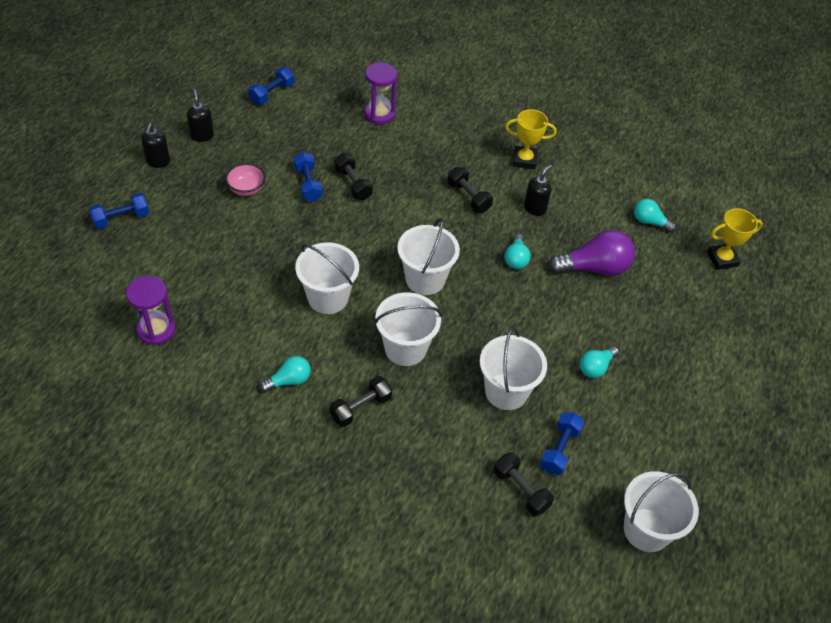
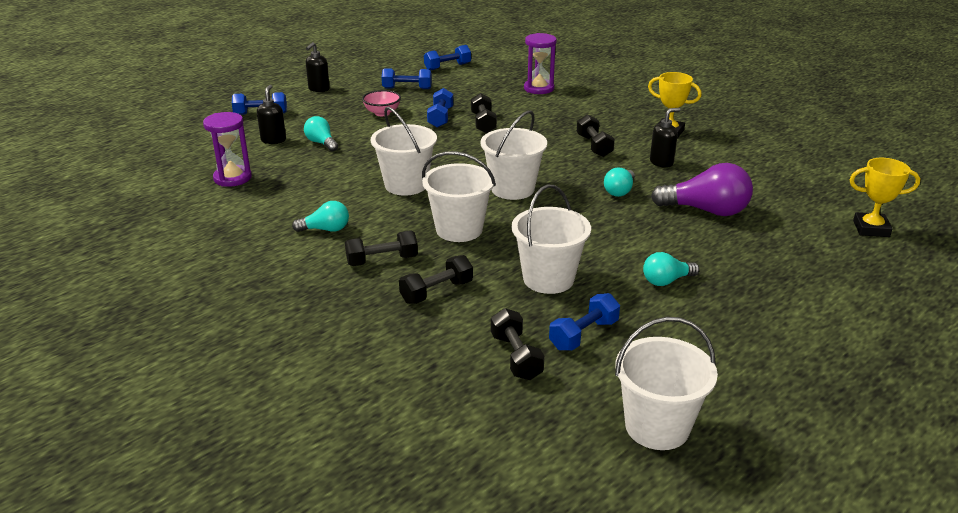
camera: 25 degrees right, 20 degrees down
black soap dispenser [187,89,214,142] -> black soap dispenser moved to [257,85,286,144]
turquoise light bulb [634,199,676,233] -> turquoise light bulb moved to [304,116,338,151]
none -> blue dumbbell [382,68,432,89]
none -> black dumbbell [399,255,473,304]

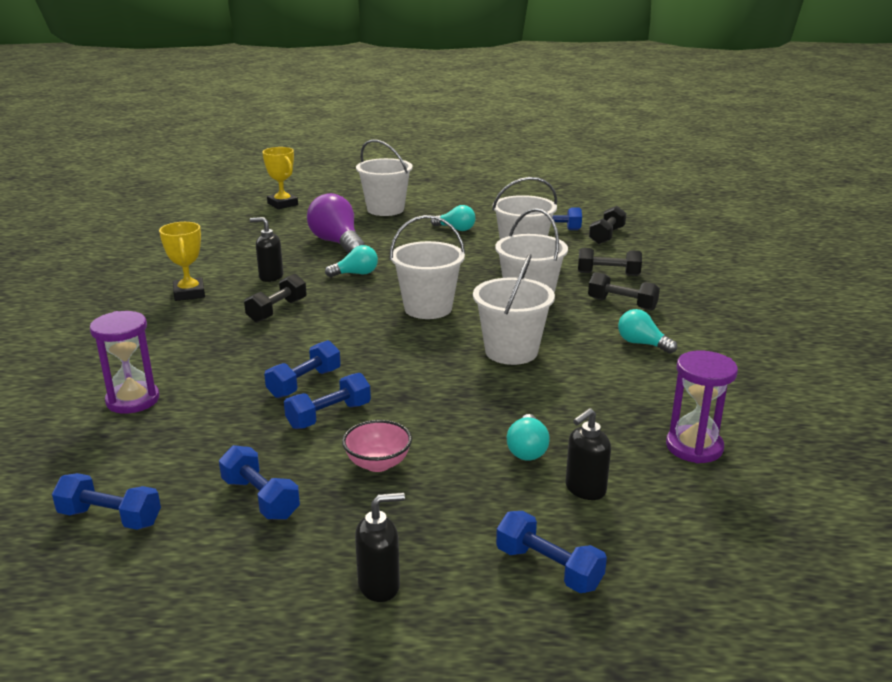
camera: 135 degrees left, 5 degrees down
black dumbbell [471,93,497,134] -> blue dumbbell [264,340,341,398]
white bucket [615,317,718,450] -> white bucket moved to [356,139,413,216]

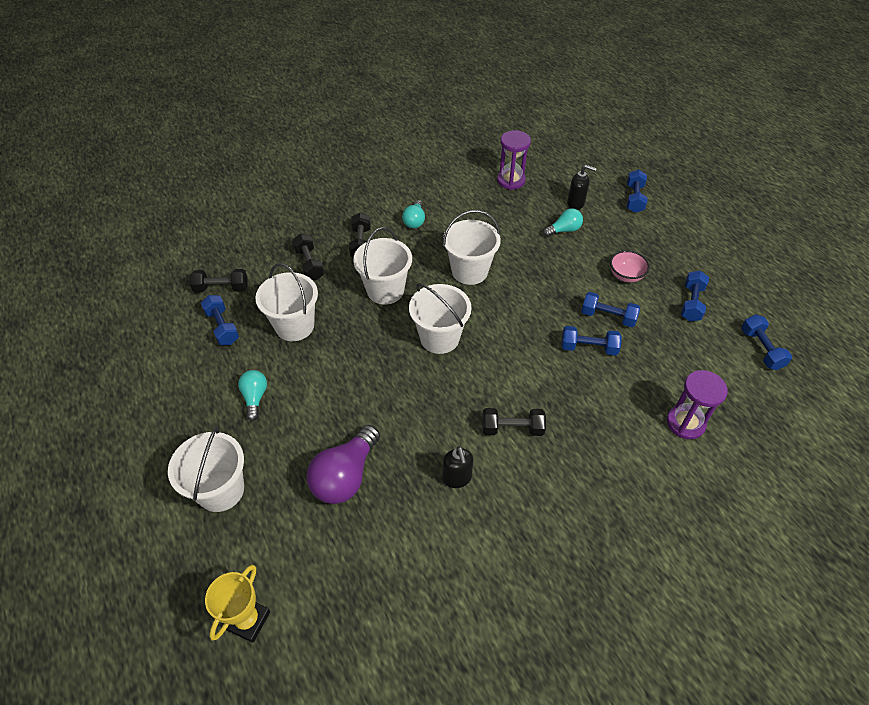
camera: 120 degrees left, 25 degrees up
yellow trophy [159,222,205,301] -> none
turquoise light bulb [325,245,378,277] -> none
black soap dispenser [355,493,405,602] -> none

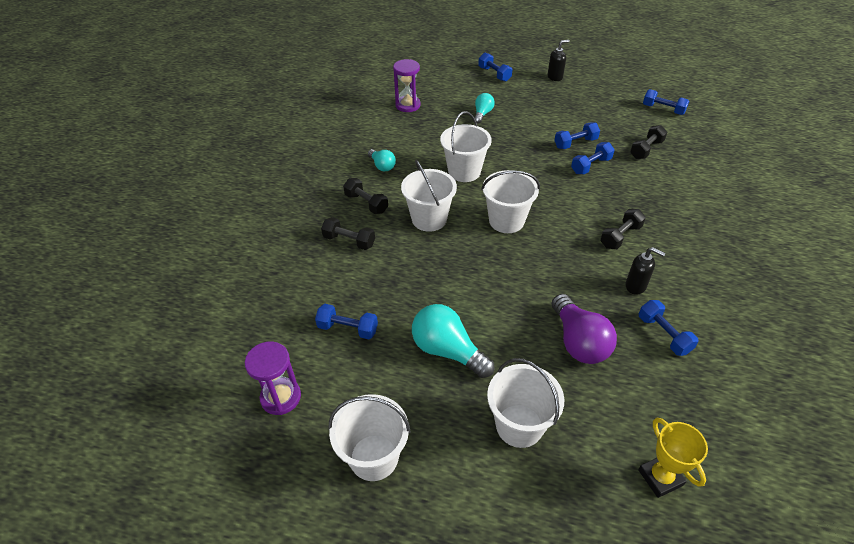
camera: 45 degrees left, 5 degrees down
black dumbbell [190,269,247,293] -> black dumbbell moved to [630,125,667,159]
turquoise light bulb [238,370,267,421] -> turquoise light bulb [412,304,494,378], size x1.76
white bucket [255,263,318,341] -> white bucket moved to [328,394,411,481]
black soap dispenser [567,165,597,210] -> black soap dispenser moved to [547,40,570,81]
pink bowl [610,250,650,283] -> none
purple hourglass [667,370,728,439] -> purple hourglass moved to [245,341,301,415]
blue dumbbell [681,271,709,321] -> blue dumbbell moved to [639,300,699,356]

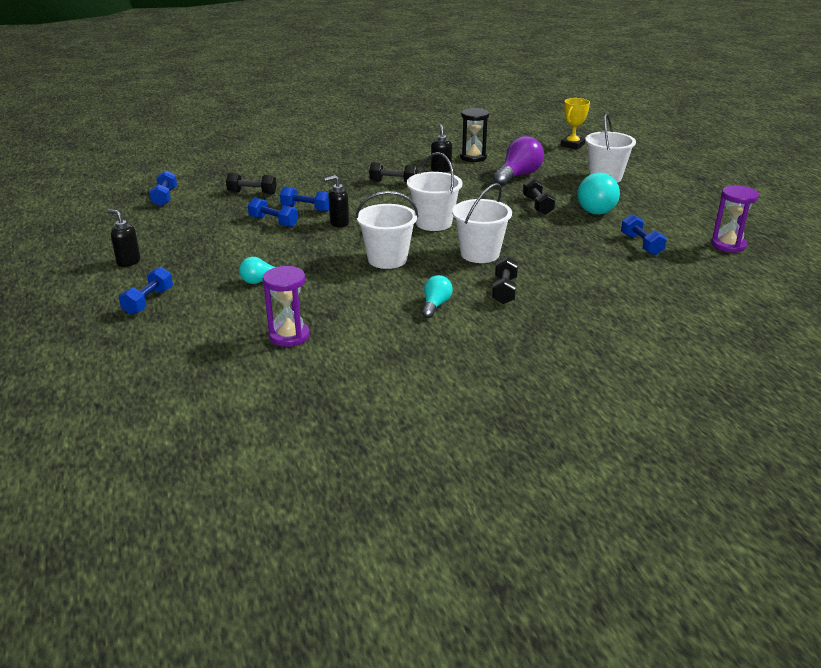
camera: 125 degrees left, 15 degrees down
black dumbbell [321,217,375,250] -> black dumbbell moved to [523,178,556,215]
white bucket [328,394,411,481] -> none
blue dumbbell [639,300,699,356] -> black hourglass [460,108,489,162]
none -> black soap dispenser [324,175,349,227]

